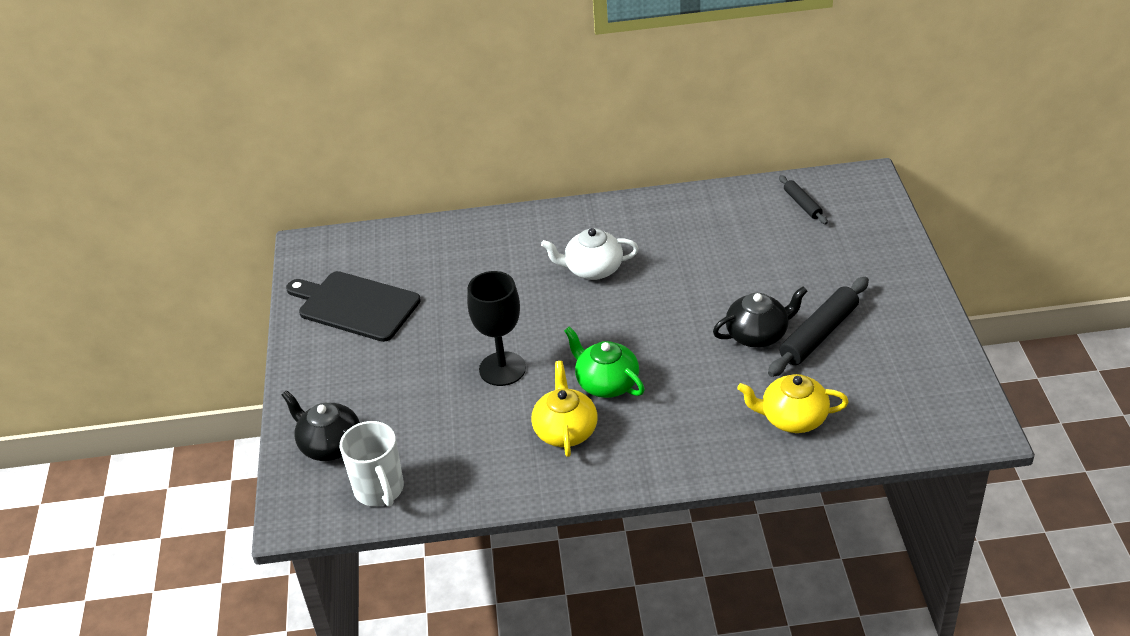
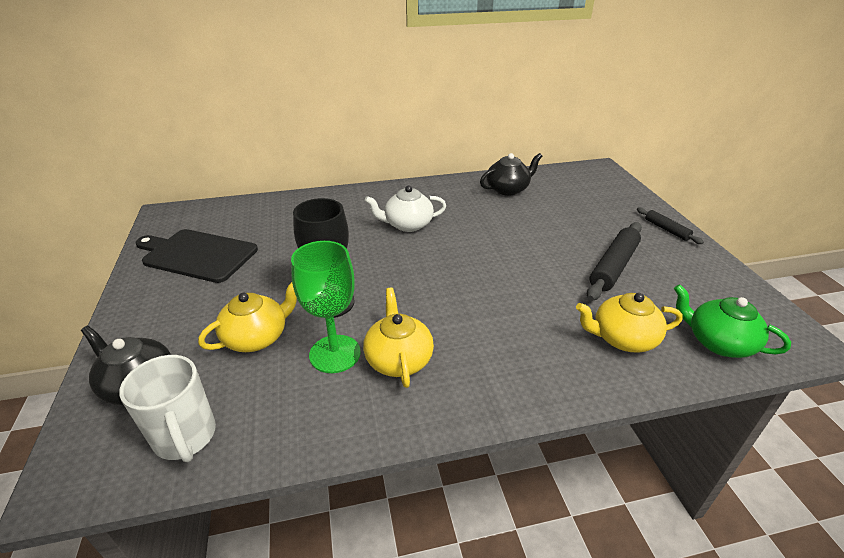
camera: 10 degrees left, 5 degrees down
green teapot [564,326,645,398] -> green teapot moved to [674,284,791,358]
black teapot [713,286,808,348] -> black teapot moved to [480,153,542,196]
black rolling pin [779,175,828,224] -> black rolling pin moved to [637,207,704,244]
none -> yellow teapot [198,282,297,352]
none -> green goblet [291,241,361,373]

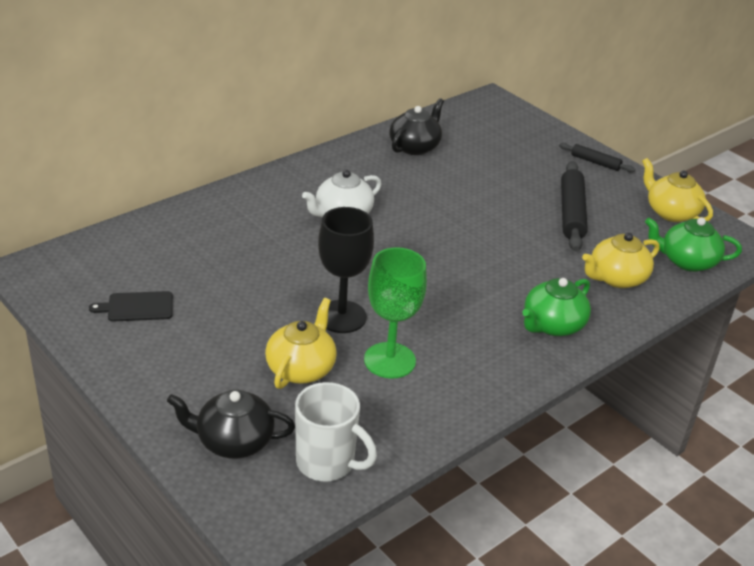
camera: 30 degrees left, 0 degrees up
black cutting board [135,229,258,283] -> black cutting board [89,291,173,322], size x0.52
yellow teapot [363,288,434,388] -> yellow teapot moved to [642,158,713,222]
none -> green teapot [522,278,591,336]

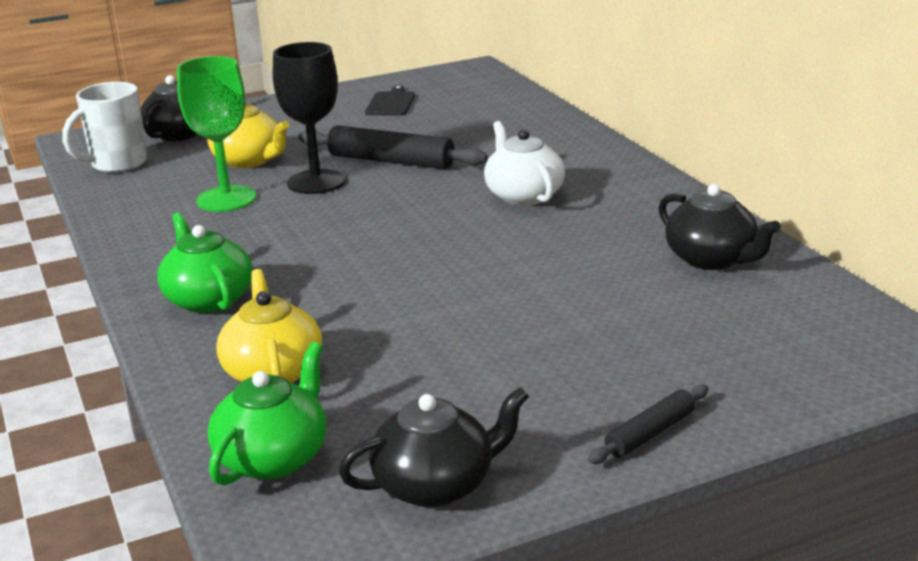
camera: 110 degrees right, 10 degrees down
black rolling pin [561,161,588,251] -> black rolling pin moved to [298,125,487,169]
yellow teapot [642,158,713,222] -> black teapot [339,387,529,507]

